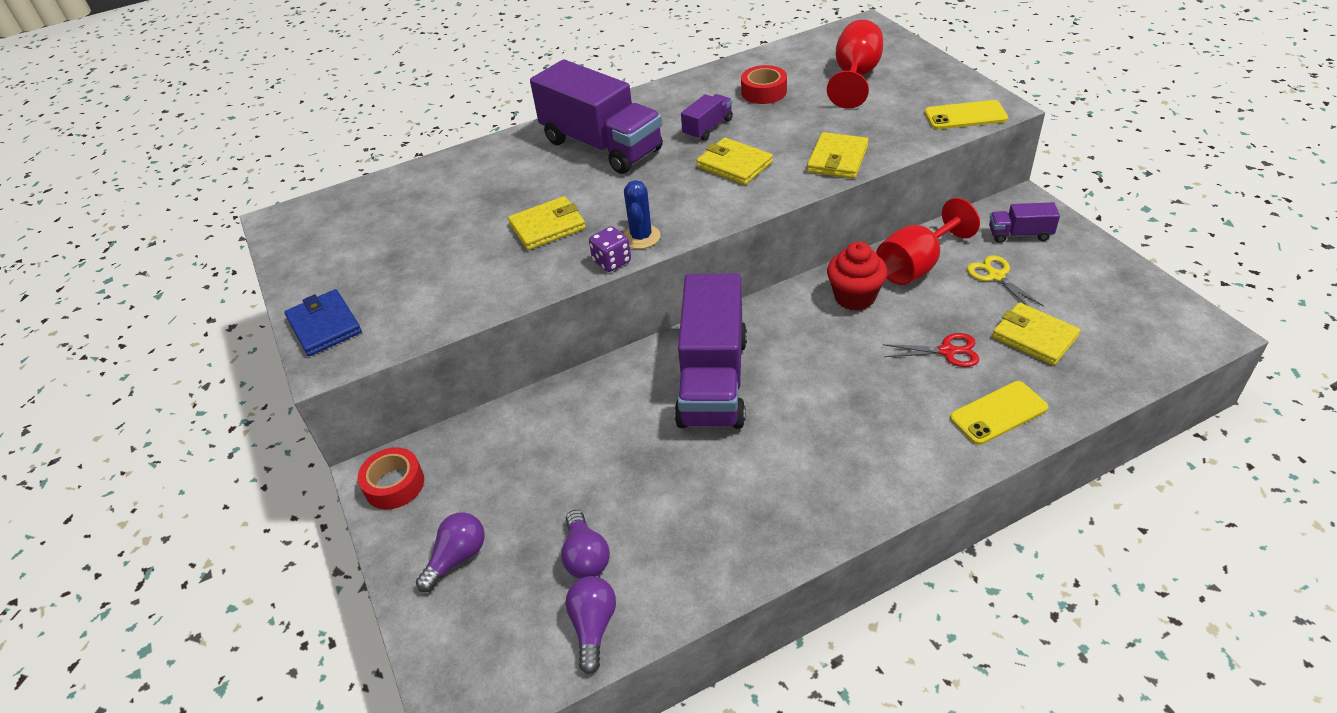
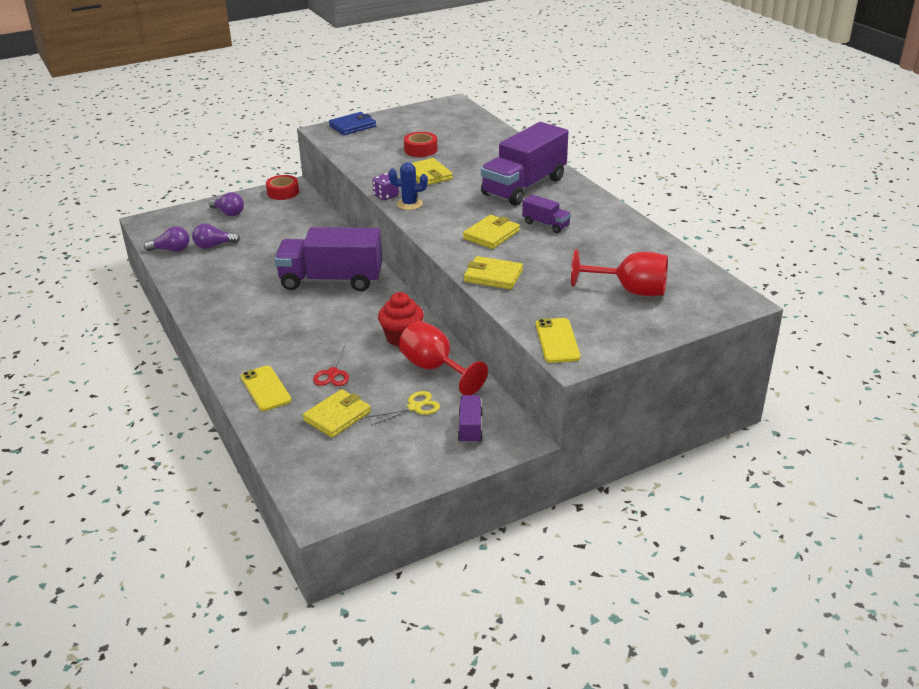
camera: 85 degrees right, 10 degrees down
red tape [741,65,787,104] -> red tape moved to [404,132,438,157]

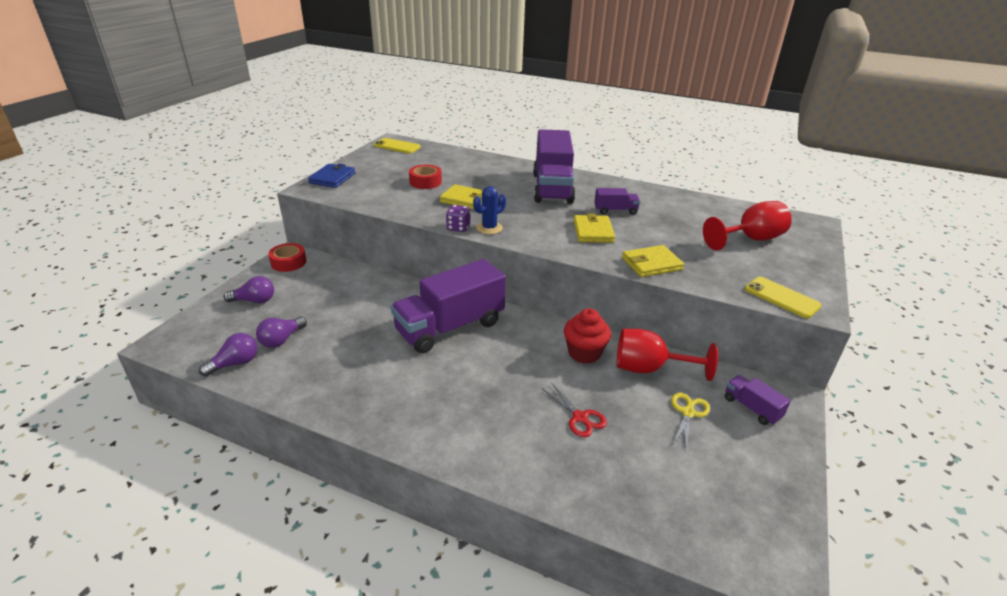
camera: 40 degrees left, 0 degrees up
yellow phone [241,366,291,411] -> yellow phone moved to [374,138,421,154]
yellow wallet [303,389,371,438] -> none

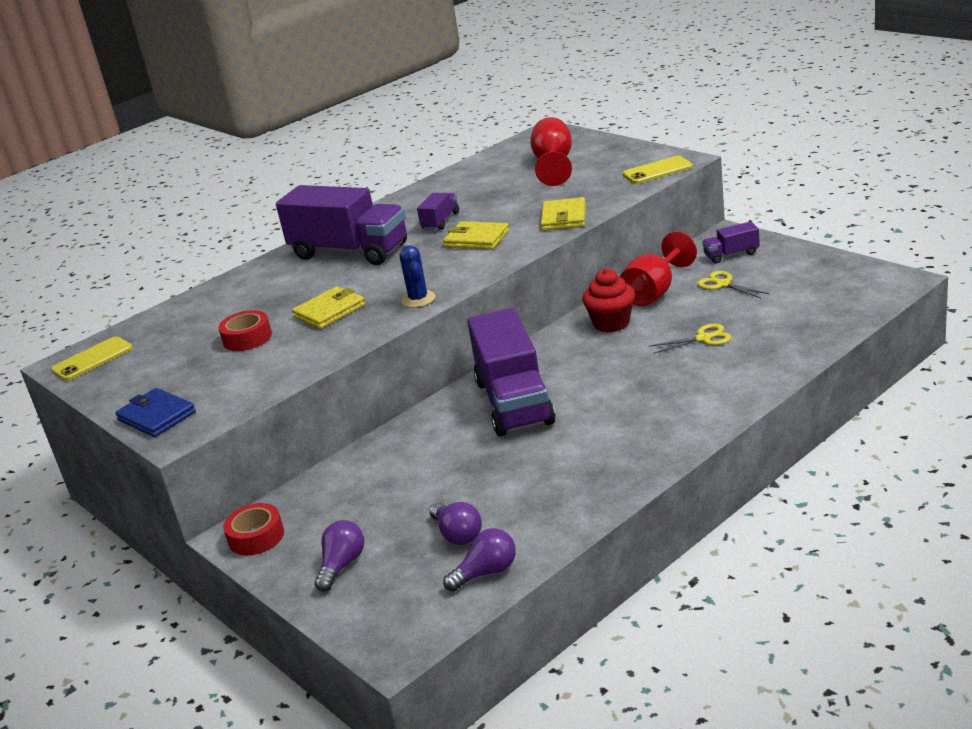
camera: 60 degrees left, 5 degrees down
purple light bulb [199,333,257,377] -> purple light bulb turned 75 degrees clockwise [443,528,516,592]
purple dice [446,205,471,232] -> none
red scissors [543,383,607,438] -> yellow scissors [649,324,732,354]

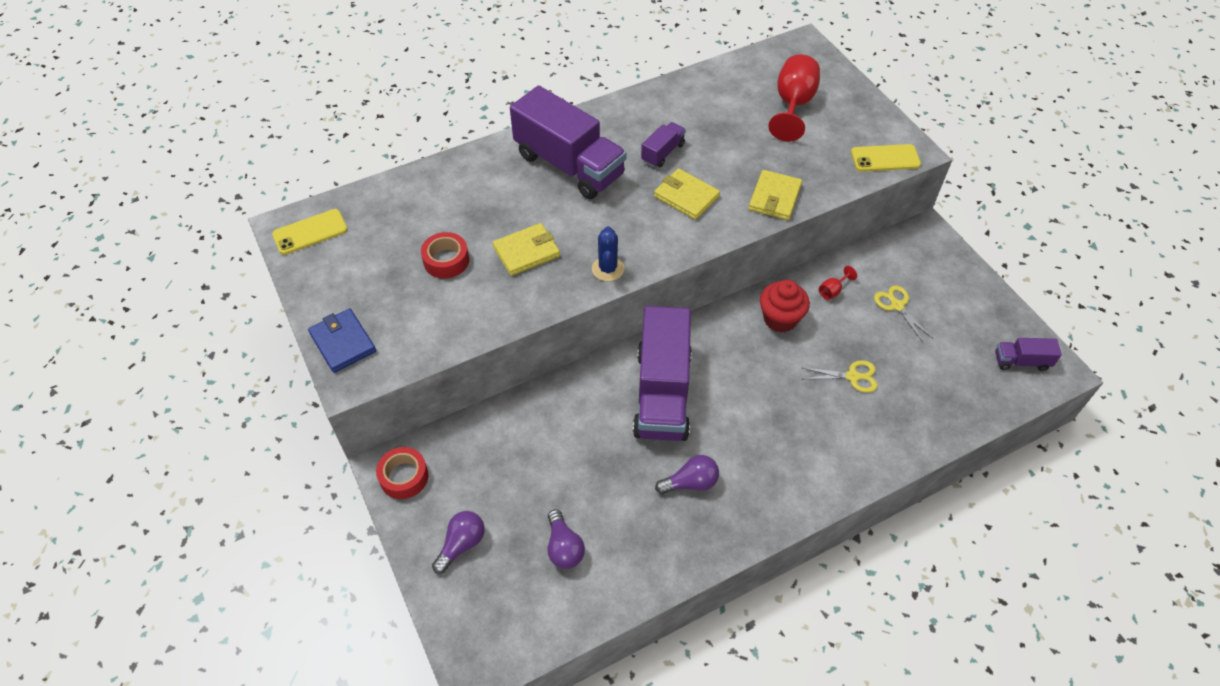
camera: 10 degrees right, 25 degrees up
purple light bulb [443,528,516,592] -> purple light bulb moved to [655,455,719,494]
red goblet [620,231,697,306] -> red goblet [819,266,857,300], size x0.44
purple truck [702,221,760,263] -> purple truck moved to [995,338,1062,371]

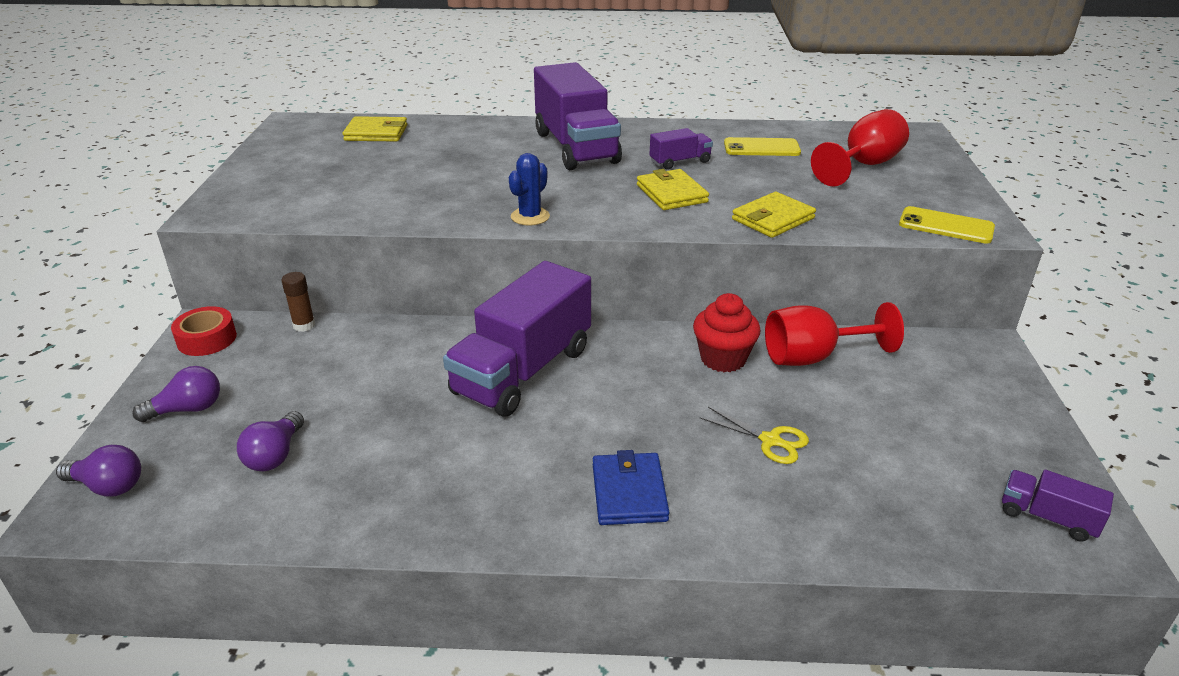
camera: 30 degrees right, 20 degrees down
yellow phone [272,209,348,255] -> yellow phone moved to [724,137,801,156]
blue wallet [308,308,376,373] -> blue wallet moved to [593,450,669,525]
red tape [421,232,469,279] -> none
yellow wallet [493,223,560,276] -> yellow wallet moved to [343,116,407,142]
purple light bulb [655,455,719,494] -> purple light bulb moved to [56,445,141,497]
red goblet [819,266,857,300] -> red goblet [765,302,904,366], size x2.27
yellow scissors [874,285,932,342] -> none
none -> brown glue stick [281,272,315,332]

